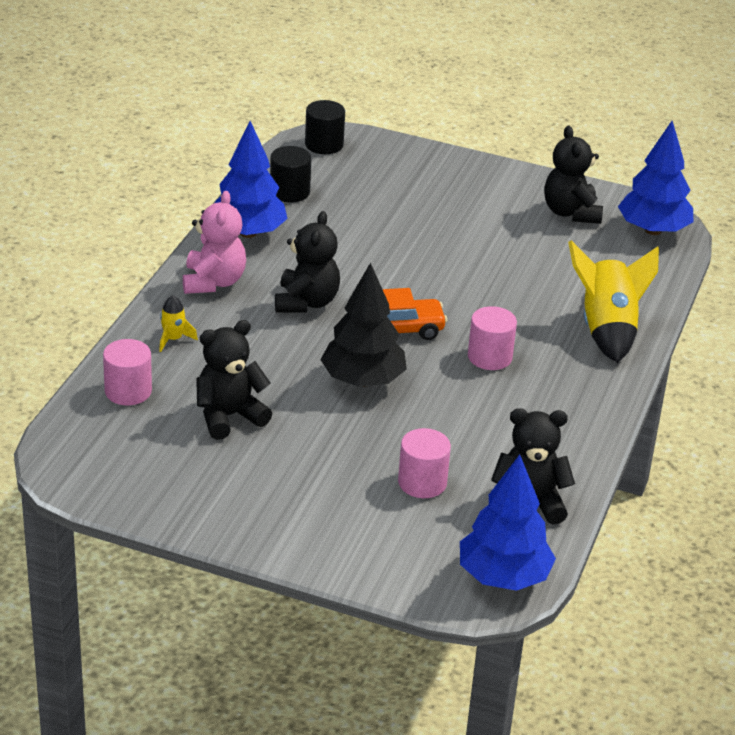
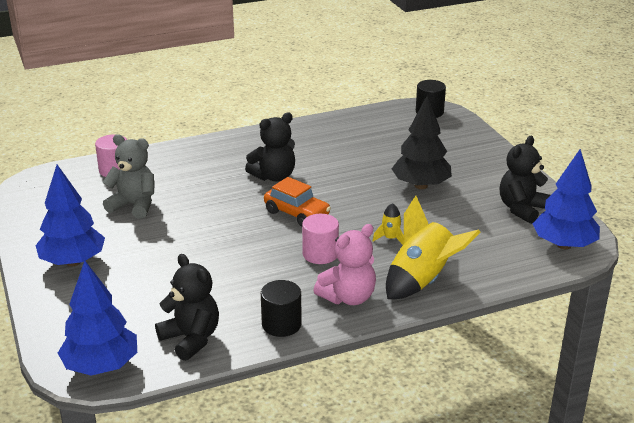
camera: 50 degrees right, 5 degrees down
yellow rocket [159,296,198,352] -> yellow rocket moved to [373,203,404,245]
pink teddy bear [183,191,246,294] -> pink teddy bear moved to [313,224,376,305]
black teddy bear [196,320,272,440] -> grey teddy bear [102,134,155,219]
blue tree [215,121,288,238] -> blue tree moved to [35,165,105,266]
black cylinder [270,146,311,202] -> black cylinder moved to [261,280,302,337]
black tree [321,262,407,387] -> black tree moved to [392,96,452,189]
pink cylinder [398,428,451,498] -> none

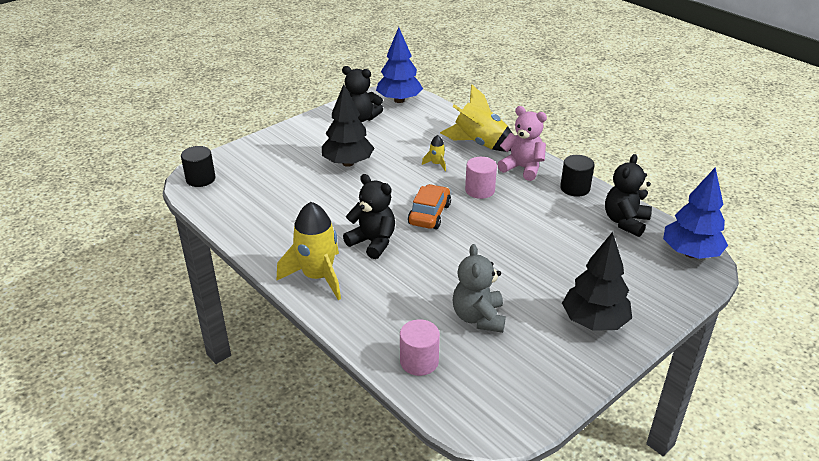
camera: 110 degrees left, 5 degrees up
blue tree [35,165,105,266] -> black tree [562,232,632,331]
none -> yellow rocket [277,202,341,300]

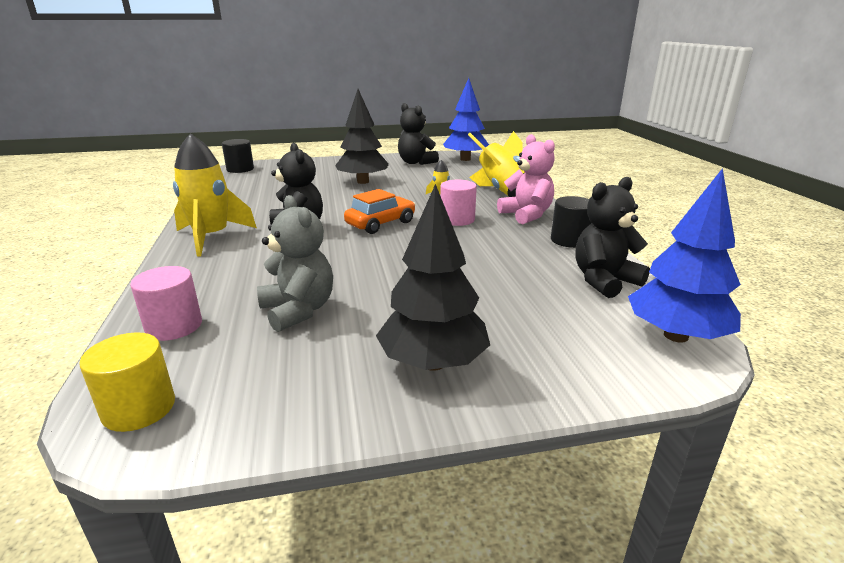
camera: 30 degrees right, 10 degrees down
grey teddy bear [453,244,506,333] -> grey teddy bear turned 120 degrees clockwise [257,195,333,332]
none -> yellow cylinder [79,332,175,432]

